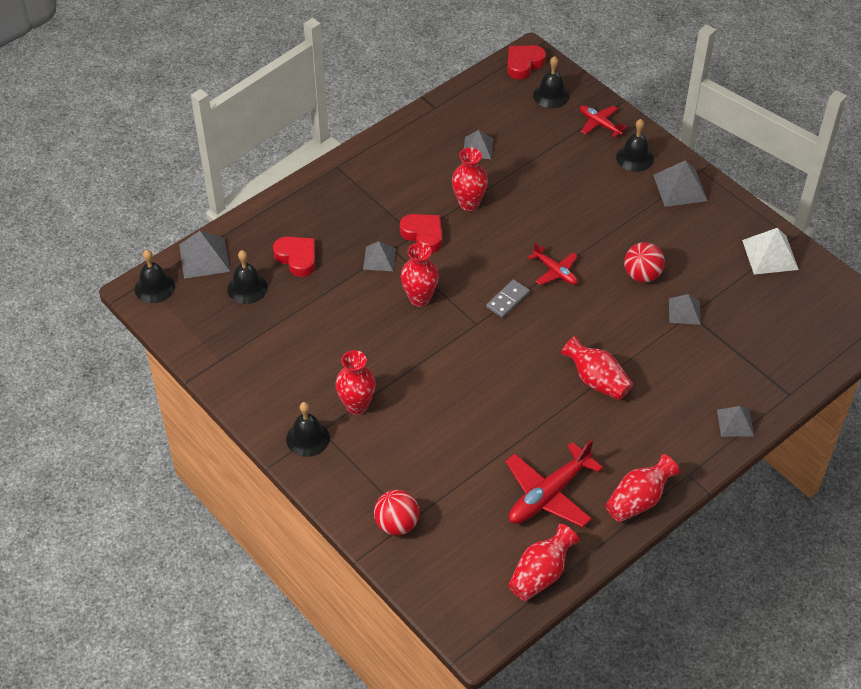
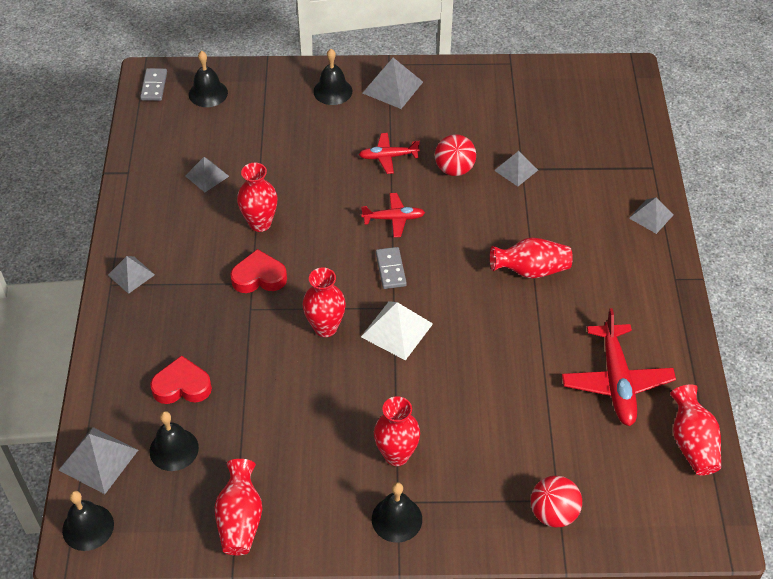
camera: 50 degrees left, 0 degrees up
grey pyramid [363,241,396,271] -> grey pyramid moved to [108,256,155,294]
red heart [507,45,546,79] -> grey domino [140,68,167,101]
red plane [580,105,627,138] -> red plane moved to [359,133,420,174]
red vase [605,454,680,522] -> red vase moved to [215,459,263,555]
white pyramid [742,228,799,275] -> white pyramid moved to [361,301,433,360]

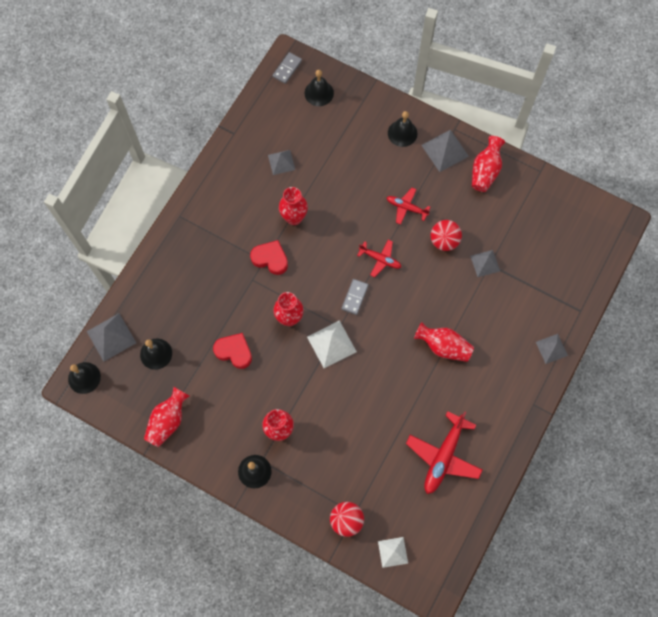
camera: 30 degrees right, 20 degrees up
grey pyramid [108,256,155,294] -> none
red heart [150,355,212,404] -> red heart moved to [213,333,252,369]
red vase [670,384,721,475] -> red vase moved to [472,136,505,192]
none -> white pyramid [378,537,408,568]

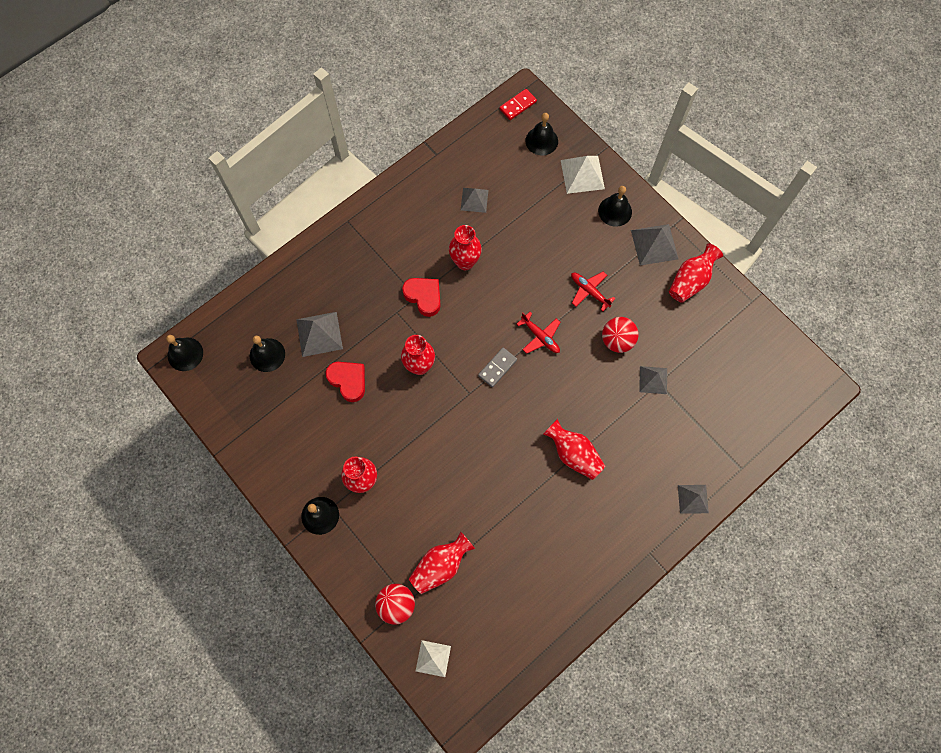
camera: 20 degrees right, 0 degrees up
grey pyramid [87,313,136,362] -> grey pyramid moved to [296,312,343,357]
red vase [144,387,189,447] -> red vase moved to [409,532,475,594]
grey domino [273,52,302,84] -> red domino [499,89,537,120]
white pyramid [307,320,357,368] -> white pyramid moved to [561,156,605,194]
red plane [406,411,483,494] -> none

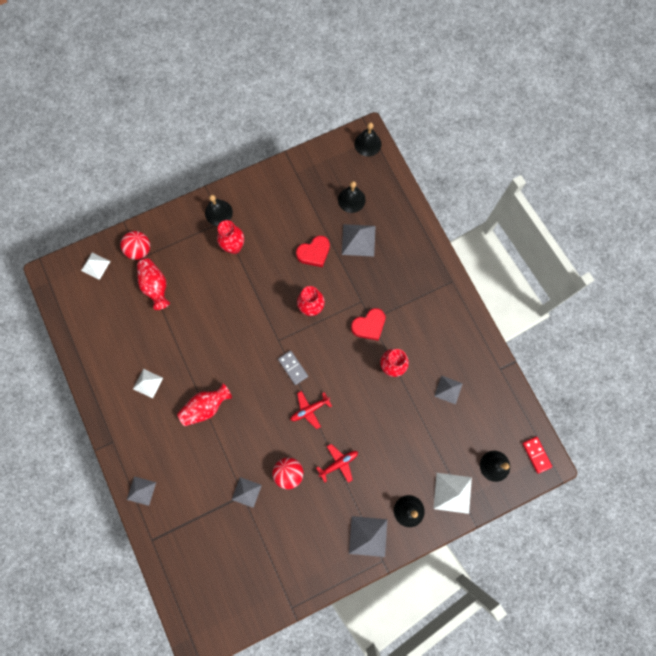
camera: 105 degrees right, 5 degrees up
red vase [669,244,723,303] -> none
none -> white pyramid [133,369,163,398]

